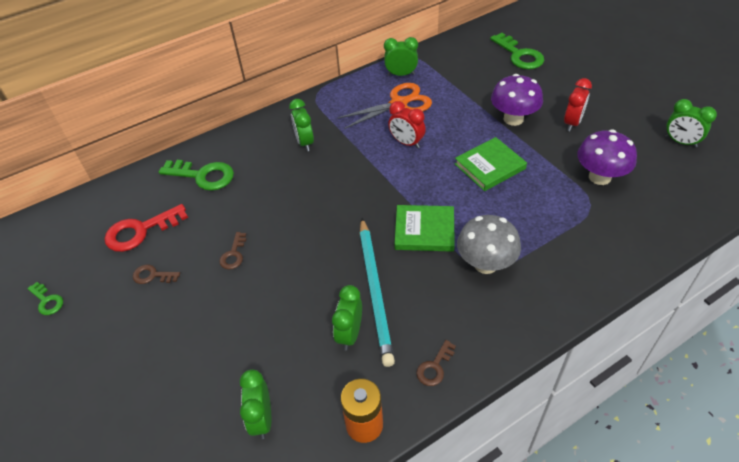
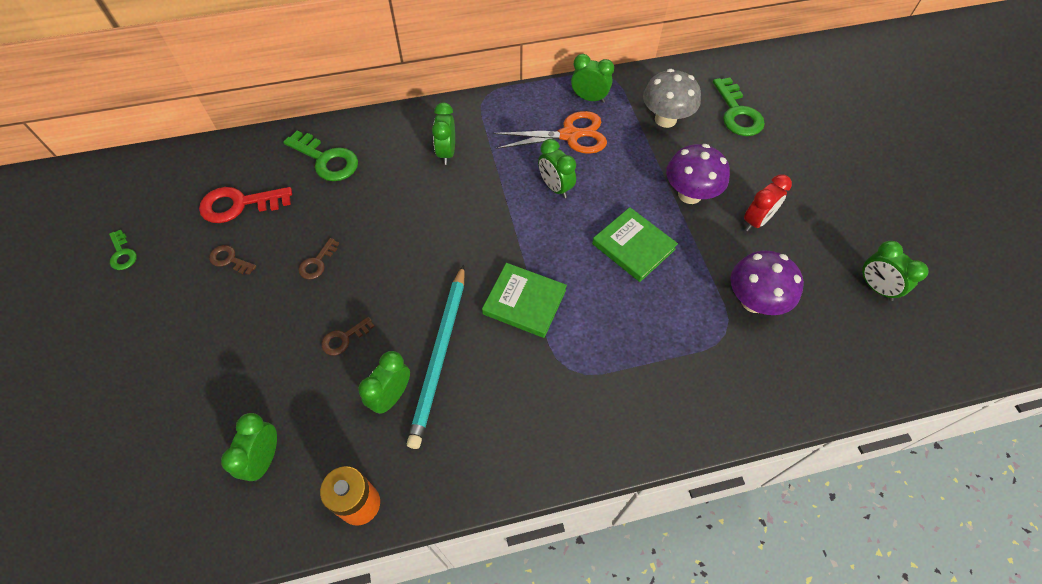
camera: 15 degrees right, 10 degrees up
red clock [388,101,426,149] -> green clock [538,139,576,198]
brown key [416,340,456,386] -> brown key moved to [321,317,375,355]
green book [455,137,527,191] -> green book turned 60 degrees clockwise [592,207,678,282]
grey mushroom [457,215,521,274] -> grey mushroom moved to [643,69,701,128]

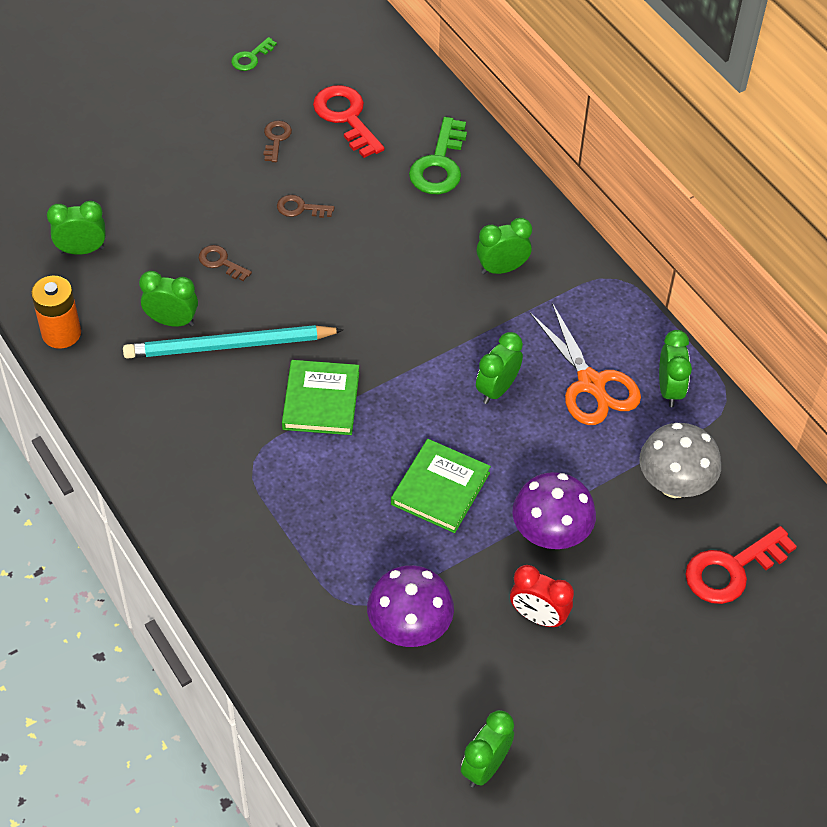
camera: 70 degrees right, 5 degrees down
green key [713,77,765,136] -> red key [685,526,797,604]

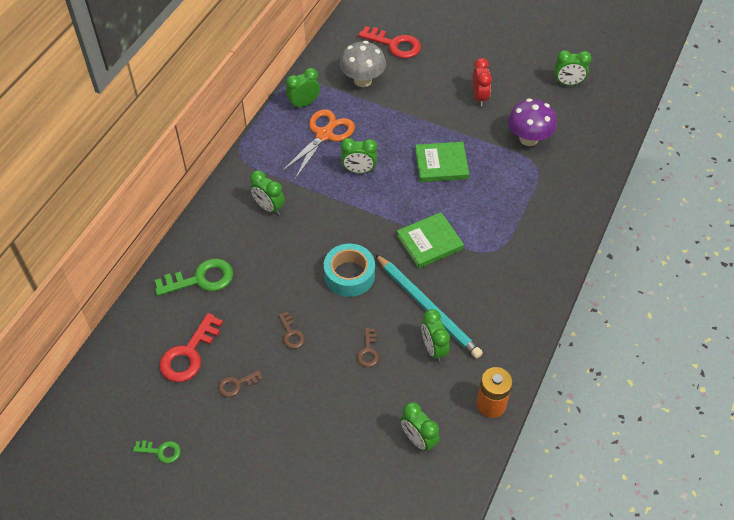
camera: 120 degrees left, 0 degrees up
purple mushroom [512,472,596,549] -> none
none -> turquoise tape [324,244,375,297]

